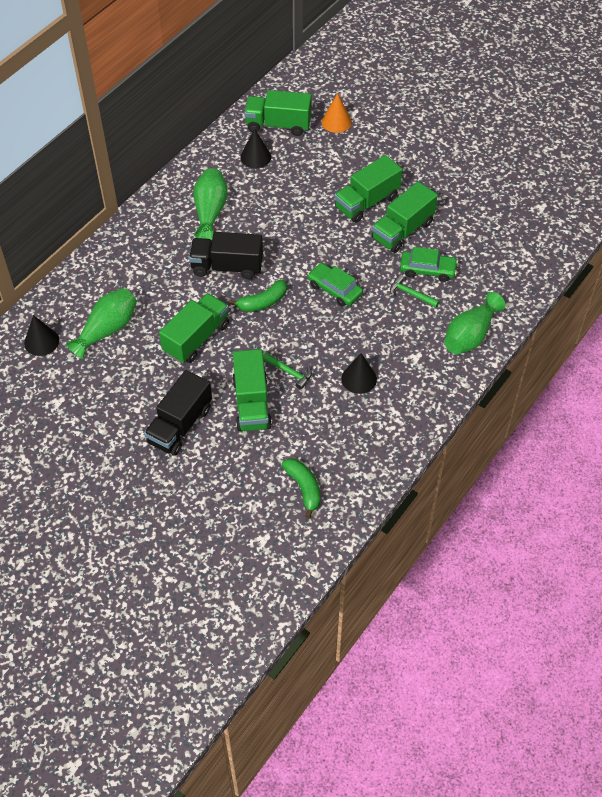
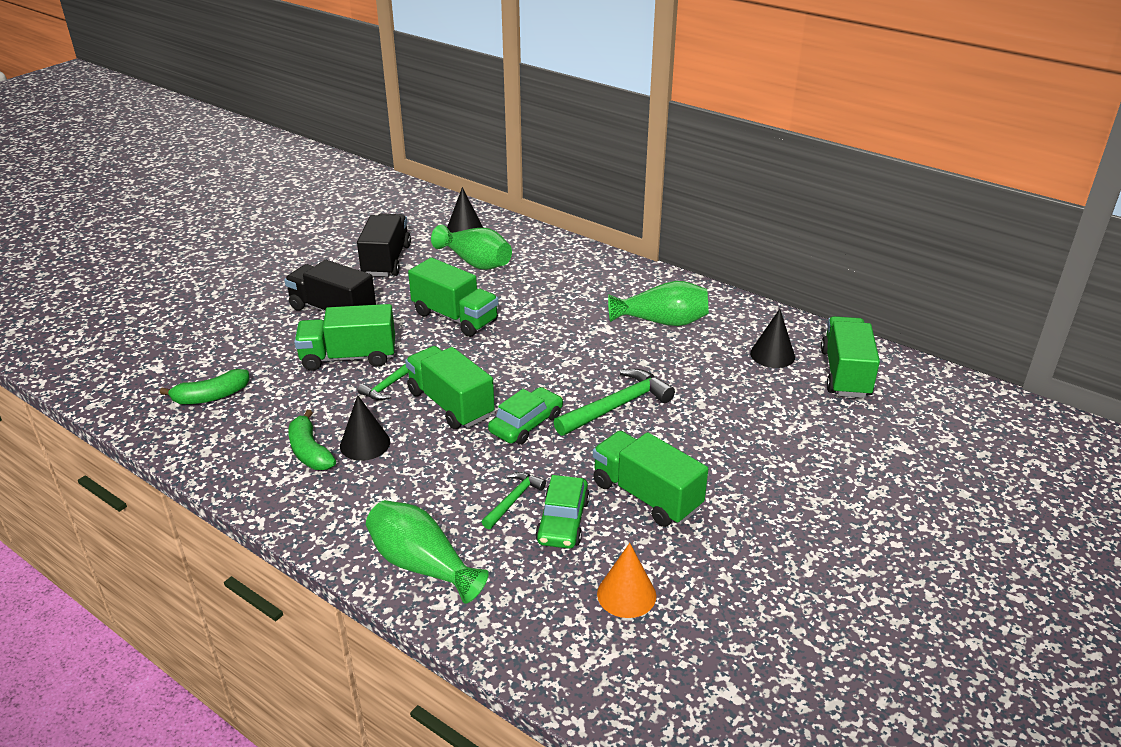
camera: 90 degrees right, 20 degrees down
black truck [189,232,263,280] -> black truck moved to [357,214,411,277]
green banana [229,280,287,312] -> green banana moved to [288,410,336,470]
orange cone [322,93,352,133] -> orange cone moved to [597,543,656,618]
green truck [334,155,403,223] -> green truck moved to [405,346,495,429]
none -> green hammer [554,369,675,436]

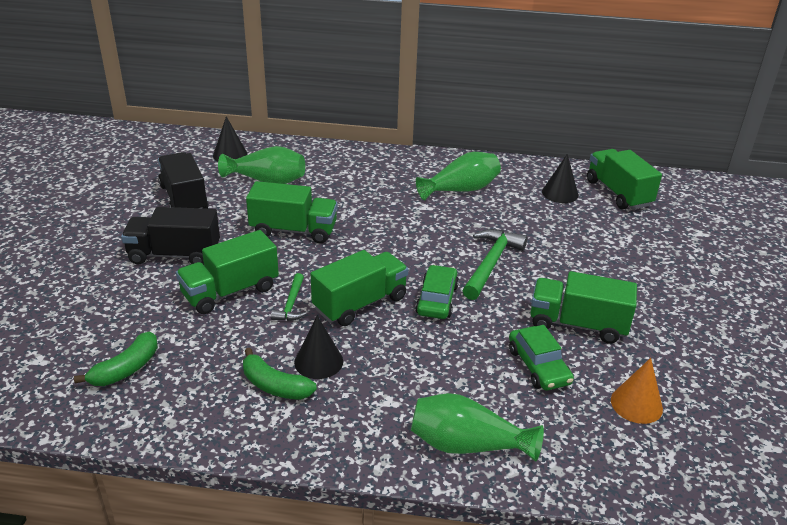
camera: 30 degrees left, 0 degrees up
green truck [405,346,495,429] -> green truck turned 120 degrees clockwise [311,250,408,326]
green hammer [482,472,546,529] -> none

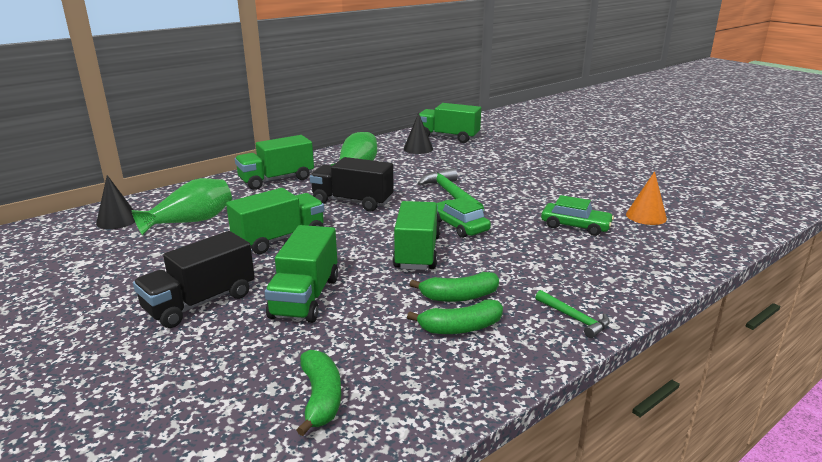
camera: 45 degrees left, 10 degrees down
black truck [158,152,208,209] -> black truck moved to [310,157,394,211]
green hammer [271,273,307,321] -> green hammer moved to [535,290,610,338]
black cone [294,315,343,379] -> green banana [410,272,499,302]
green vase [411,393,544,462] -> none
green truck [530,271,637,344] -> green truck moved to [235,135,314,190]

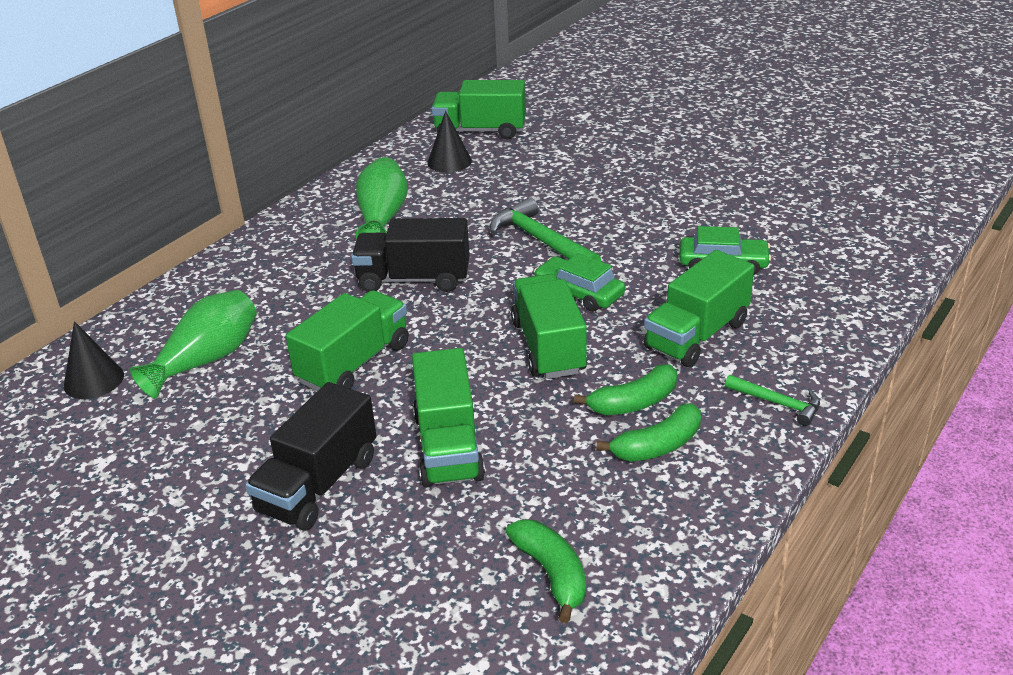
camera: 15 degrees left, 10 degrees up
green truck [235,135,314,190] -> green truck moved to [644,250,754,367]
orange cone [626,171,667,225] -> none

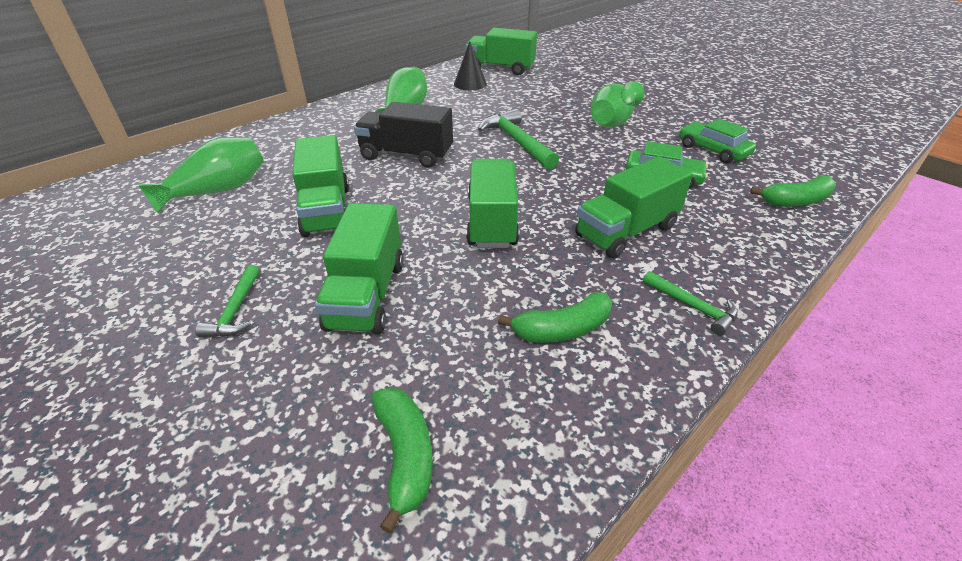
camera: 10 degrees right, 5 degrees up
black cone [64,321,124,399] -> none
black truck [245,382,376,531] -> green hammer [195,265,260,337]
green truck [286,290,409,391] -> green truck turned 120 degrees clockwise [292,135,349,237]
green car [534,253,625,312] -> green car moved to [679,118,756,163]
green banana [574,364,677,415] -> green banana moved to [750,175,836,207]
none -> green vase [591,81,644,128]

